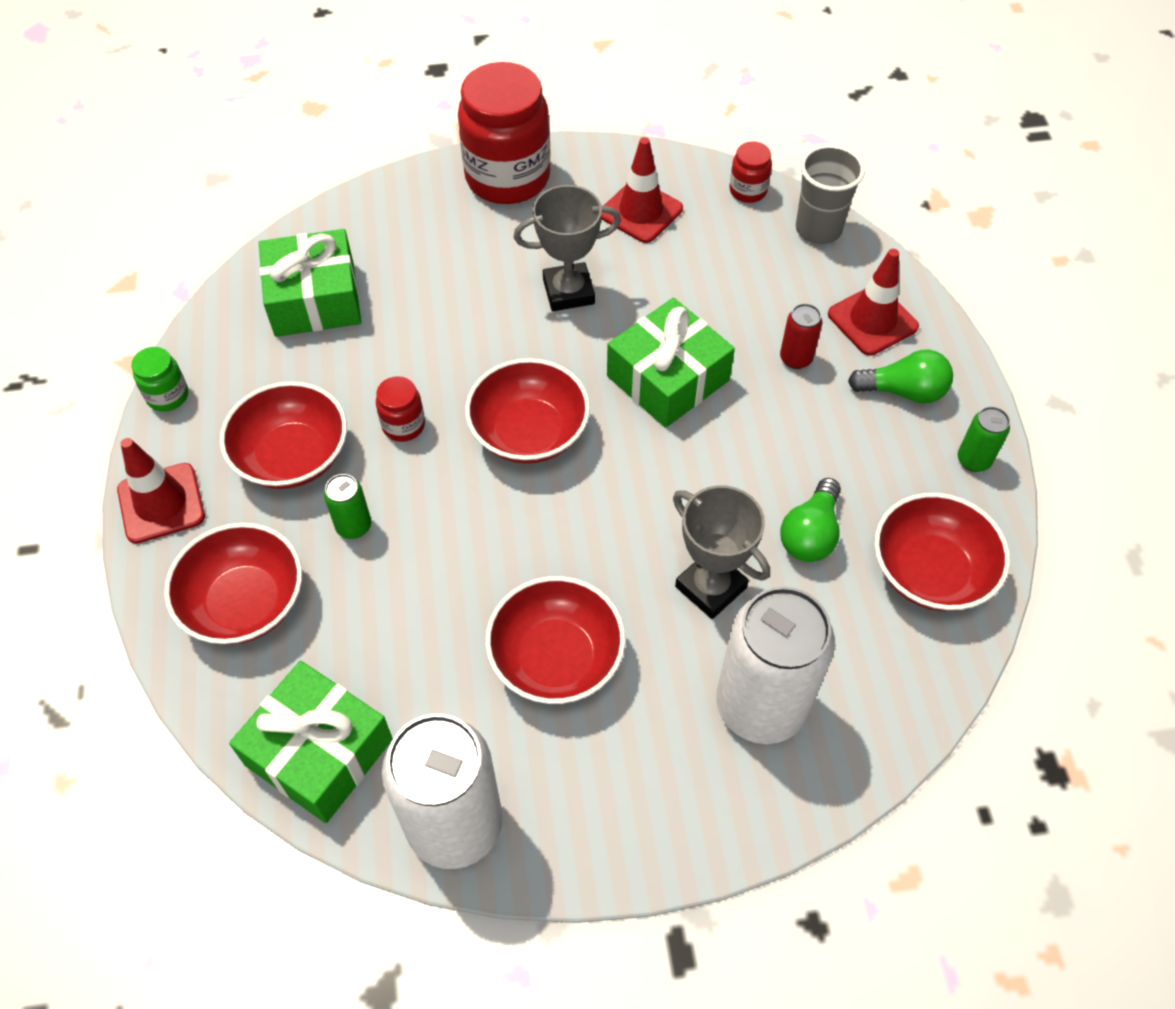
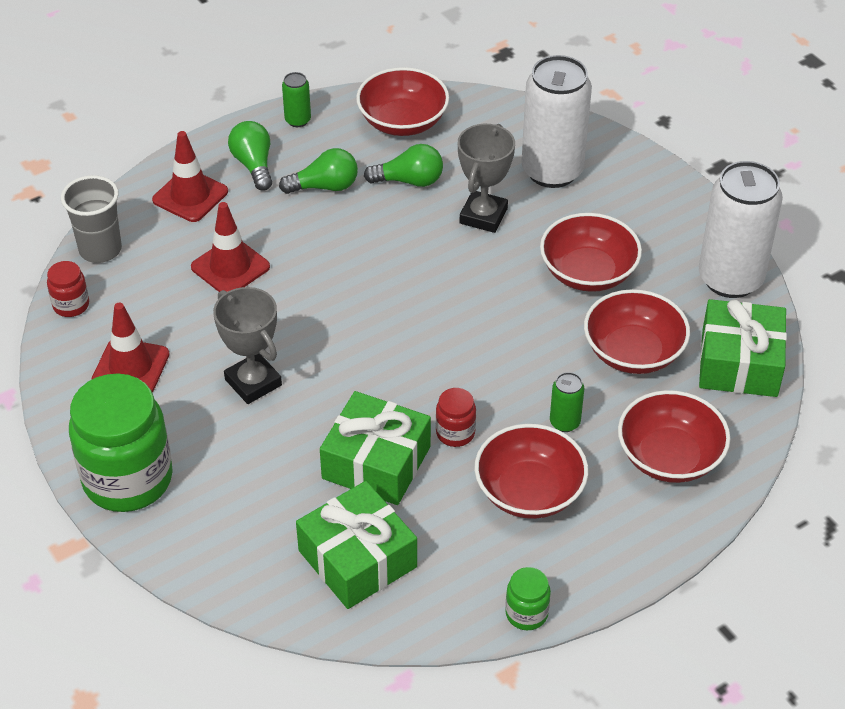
camera: 115 degrees left, 10 degrees down
red traffic cone [117,438,205,544] -> red traffic cone moved to [191,202,270,292]
red jar [458,62,551,204] -> green jar [69,374,173,512]
red bowl [465,358,590,464] -> red bowl moved to [584,289,690,374]
green gift [607,298,735,428] -> green gift moved to [320,391,431,505]
red can [780,304,822,369] -> none
none -> green light bulb [279,148,358,194]

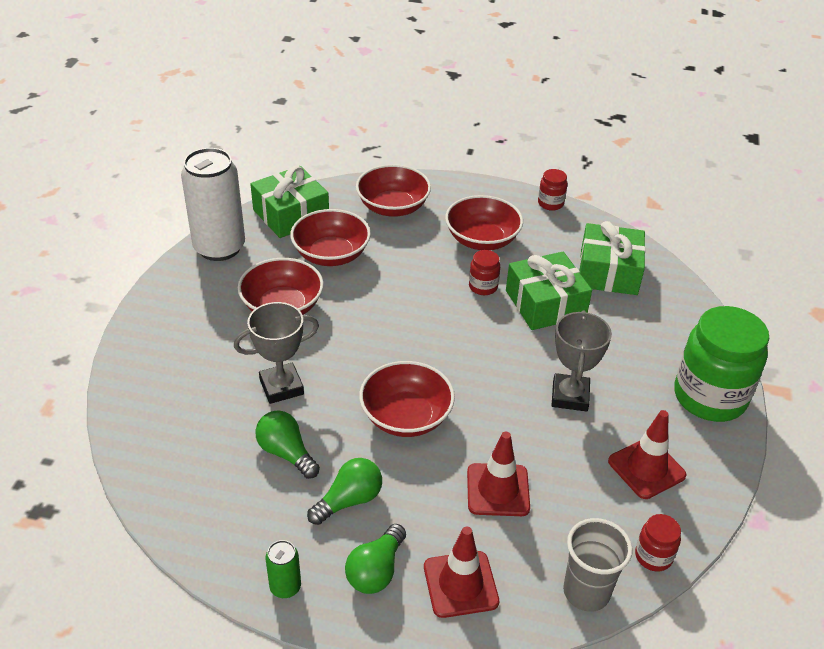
camera: 135 degrees left, 5 degrees down
green light bulb [279,148,358,194] -> green light bulb turned 105 degrees clockwise [307,458,382,525]
red bowl [356,67,449,136] -> red bowl moved to [359,361,455,437]
green jar [505,567,551,630] -> red jar [538,169,568,211]
white can [521,55,592,188] -> none
green can [550,372,584,432] -> none

